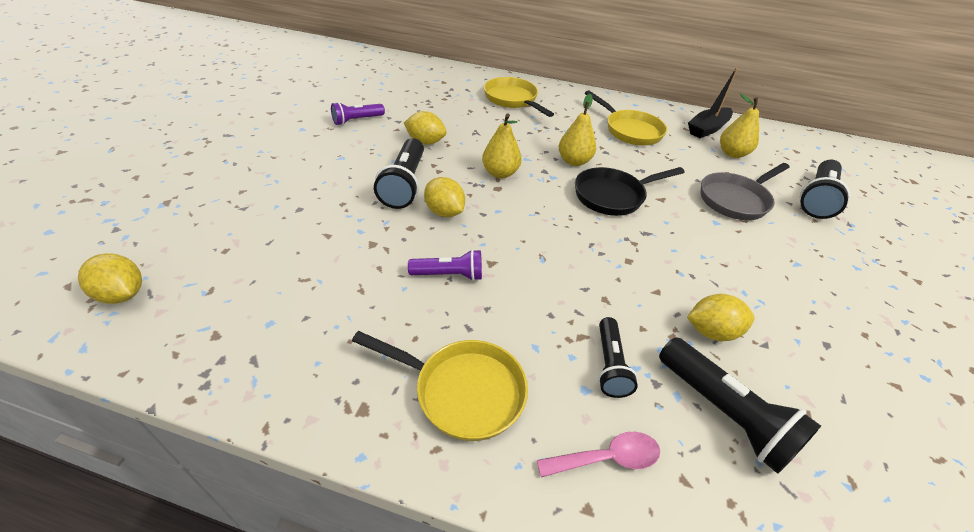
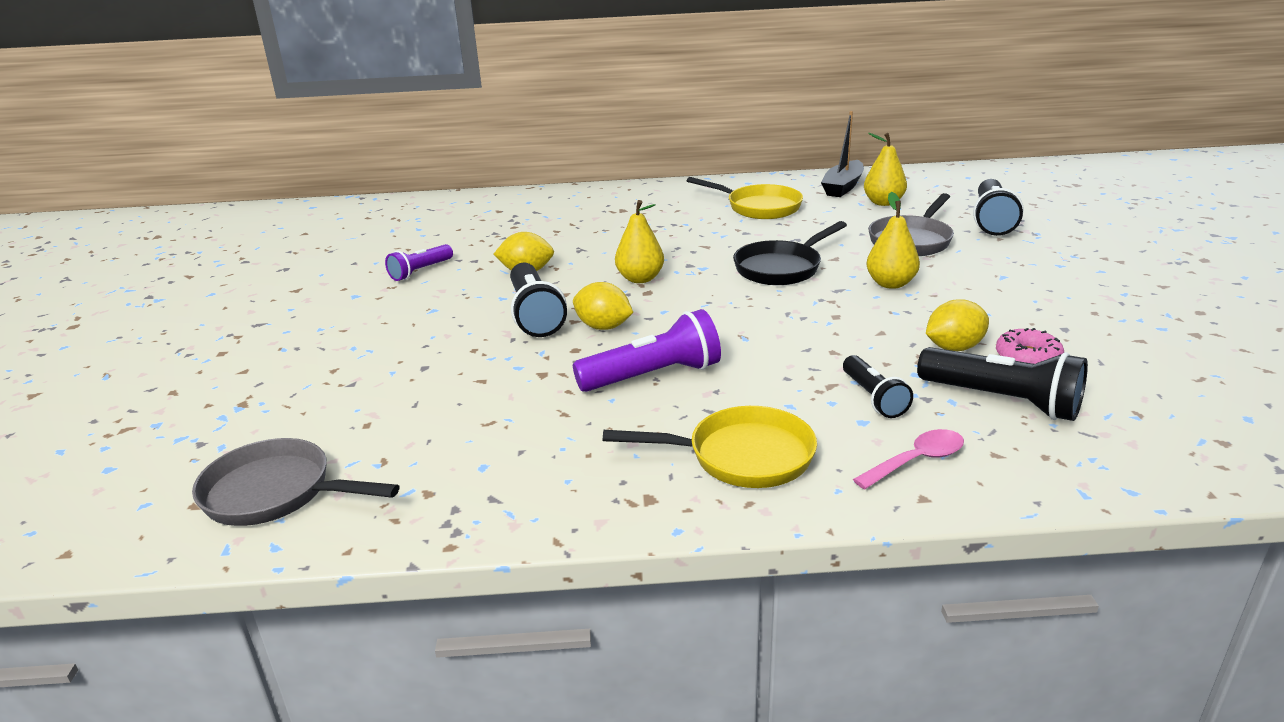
camera: 15 degrees left, 15 degrees down
yellow lemon [78,253,142,304] -> grey pan [192,438,400,526]
purple flashlight [408,249,482,281] -> purple flashlight [573,309,721,392], size x1.61
yellow pan [484,77,554,117] -> none
yellow pear [559,94,596,166] -> yellow pear moved to [867,192,920,289]
none -> pink donut [996,328,1064,364]

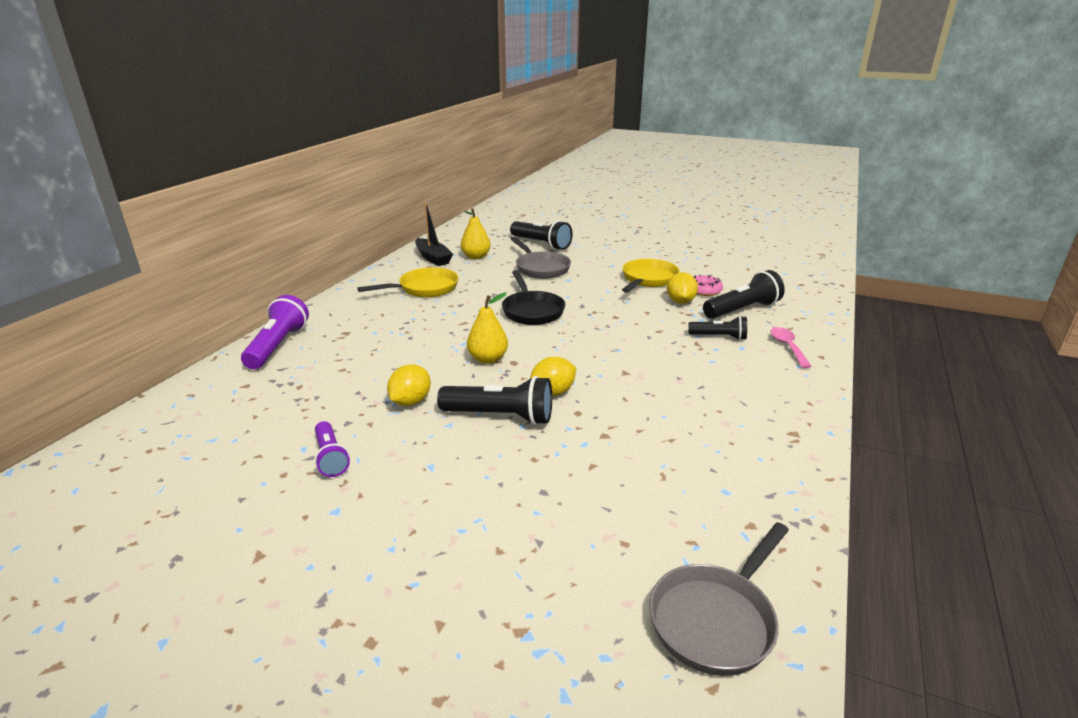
camera: 65 degrees left, 0 degrees up
purple flashlight [573,309,721,392] -> purple flashlight moved to [241,295,309,369]
yellow pan [603,406,817,488] -> yellow pan moved to [622,259,680,293]
yellow pear [867,192,920,289] -> none

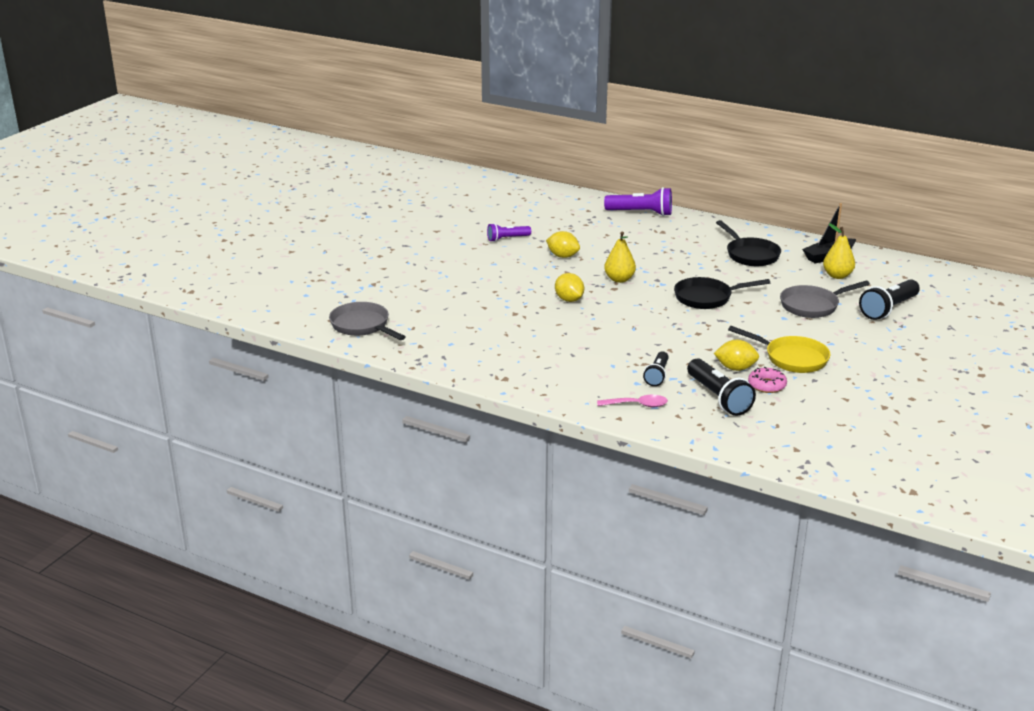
camera: 95 degrees right, 0 degrees up
yellow pan [357,267,458,298] -> black pan [716,220,781,266]
black flashlight [437,376,552,425] -> none

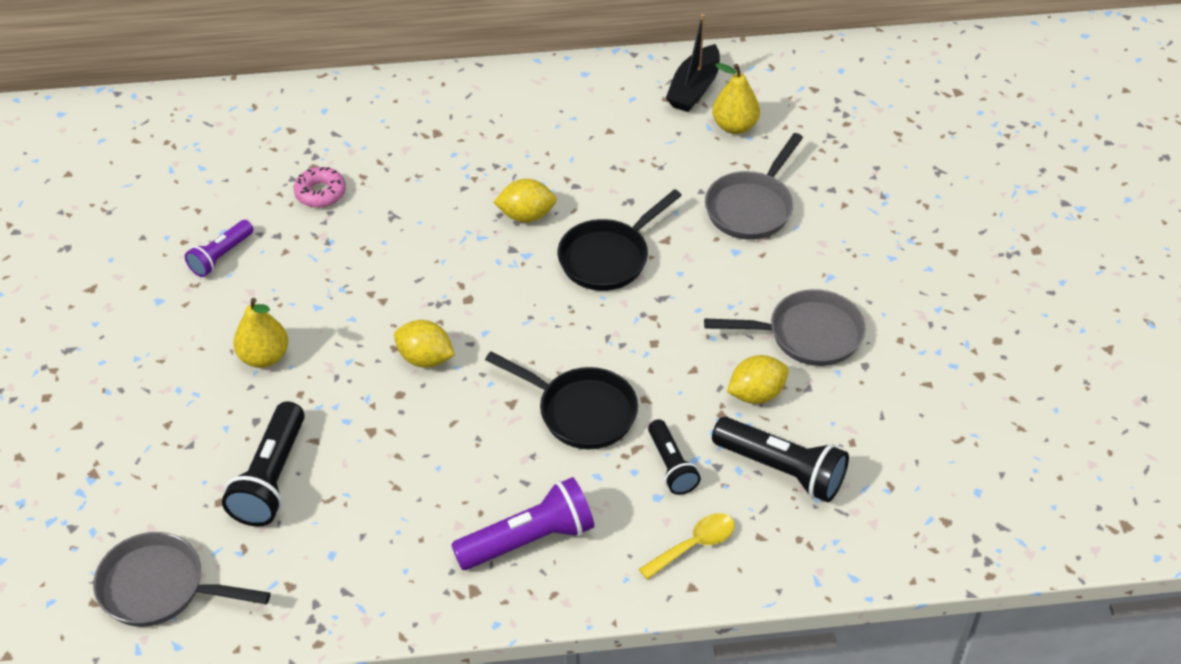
camera: 35 degrees left, 20 degrees up
yellow lemon [546,231,580,258] -> yellow lemon moved to [493,179,557,223]
pink spoon [597,395,668,407] -> yellow spoon [639,513,735,580]
purple flashlight [604,187,672,216] -> purple flashlight moved to [451,477,594,570]
yellow pear [604,232,636,283] -> yellow pear moved to [233,298,288,368]
black pan [716,220,781,266] -> black pan moved to [485,351,638,449]
yellow pan [728,326,830,373] -> grey pan [704,289,865,366]
pink donut [748,367,787,393] -> pink donut moved to [294,167,346,208]
black flashlight [859,279,920,320] -> black flashlight moved to [222,401,305,527]

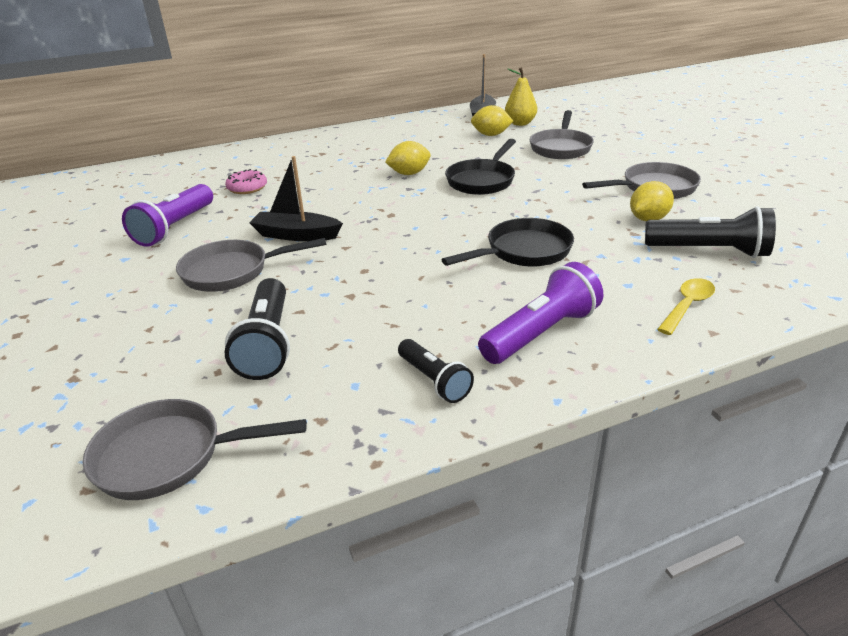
camera: 15 degrees left, 15 degrees down
purple flashlight [185,220,253,277] -> purple flashlight [122,184,213,247], size x1.61
yellow pear [233,298,288,368] -> grey pan [176,238,326,292]
yellow lemon [394,320,455,368] -> yellow lemon moved to [471,105,513,136]
black pan [485,351,638,449] -> black pan turned 45 degrees counterclockwise [441,218,574,267]
black flashlight [648,419,701,495] -> black flashlight moved to [398,339,474,403]
none -> black boat [249,156,343,241]

